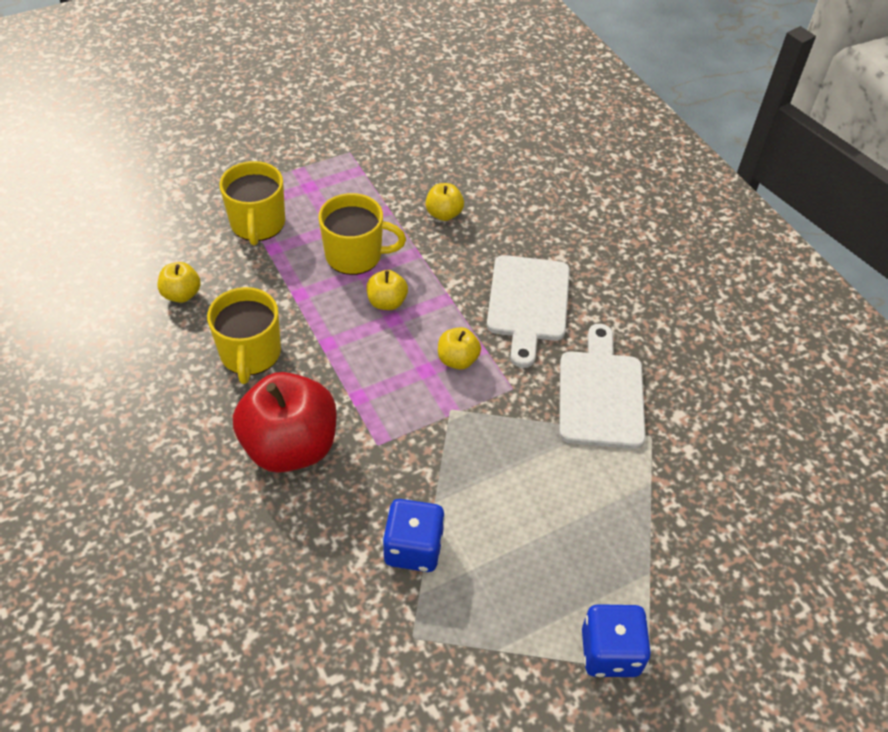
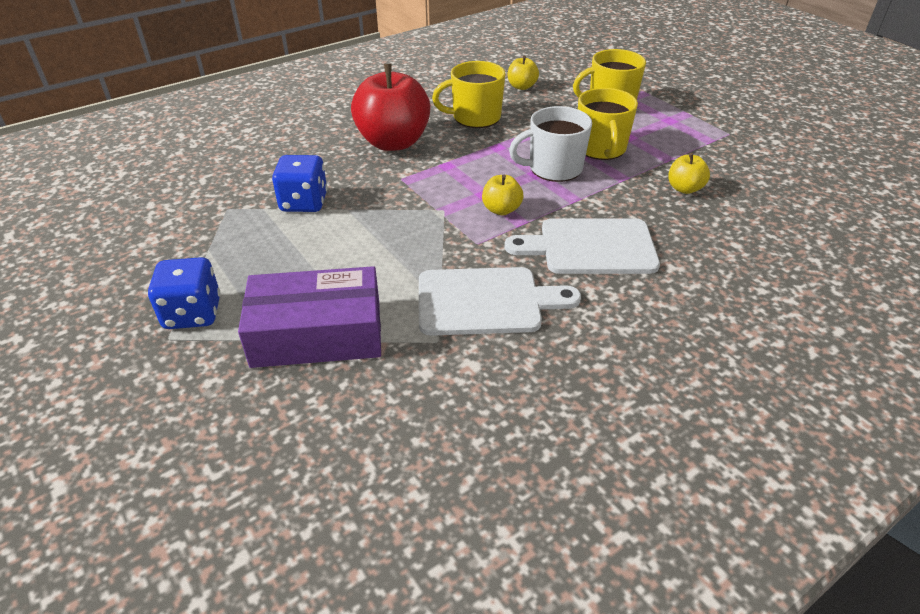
camera: 85 degrees right, 10 degrees down
yellow apple [366,270,408,310] -> white mug [509,106,592,182]
none -> purple box [238,266,381,368]

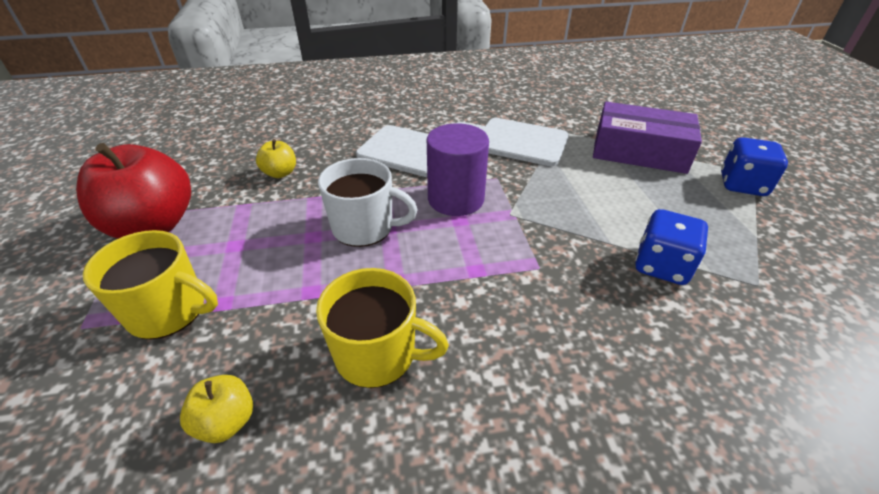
camera: 155 degrees left, 0 degrees up
red apple [351,64,430,151] -> red apple moved to [76,143,191,239]
yellow apple [482,175,523,215] -> purple cylinder [427,123,489,216]
yellow mug [578,88,638,160] -> none

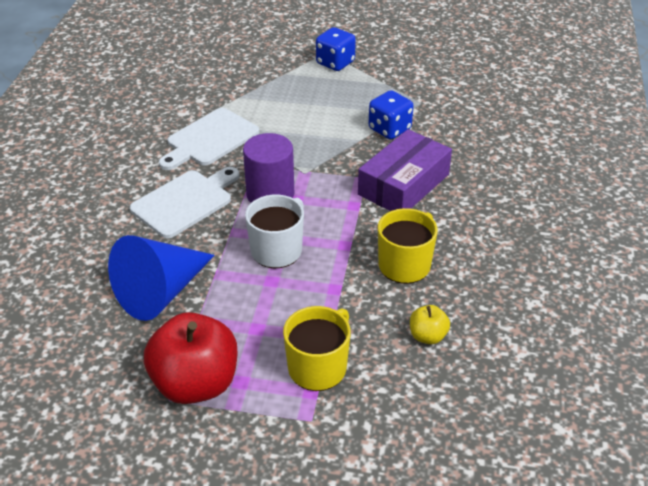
camera: 70 degrees left, 0 degrees up
yellow apple [256,139,296,178] -> blue cone [108,235,215,321]
purple box [593,102,702,174] -> purple box moved to [358,129,452,211]

